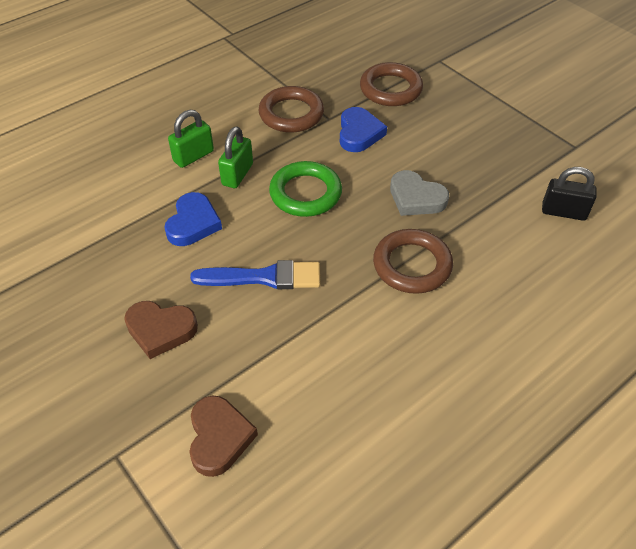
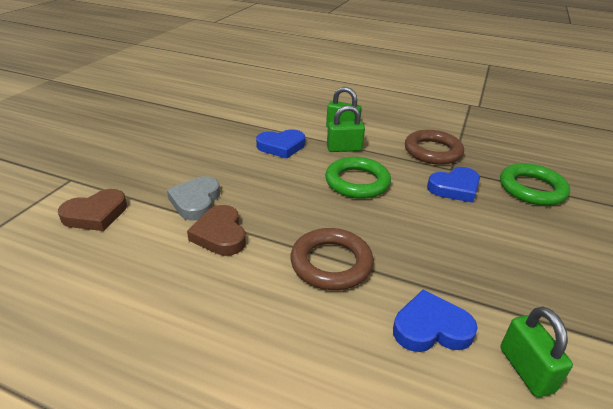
camera: 60 degrees right, 15 degrees down
brown heart [124,301,198,359] -> brown heart moved to [187,205,246,256]
blue brush [190,260,320,289] -> none
brown ring [360,62,423,106] -> green ring [500,163,570,206]
grey heart [390,170,449,216] -> grey heart moved to [167,176,220,221]
black padlock [542,167,597,221] -> green padlock [500,307,573,397]
none -> blue heart [393,289,478,352]

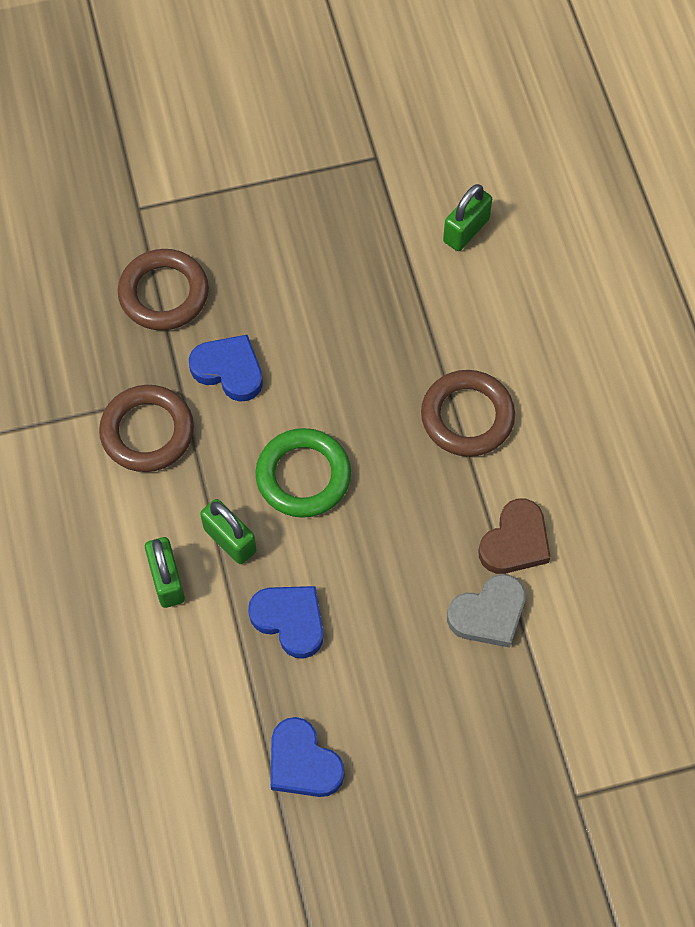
camera: 125 degrees left, 30 degrees up
brown heart [58,189,127,231] -> none
blue heart [393,289,478,352] -> blue heart moved to [271,717,344,797]
green ring [500,163,570,206] -> brown ring [118,249,209,331]

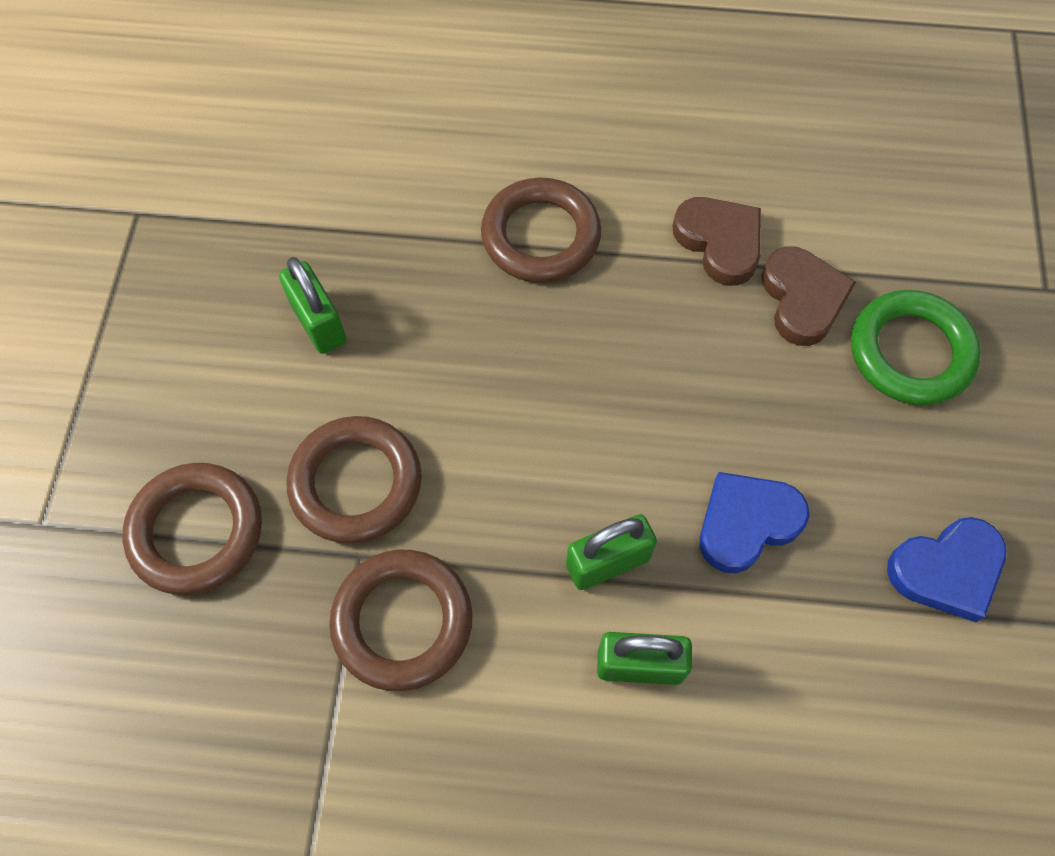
camera: 70 degrees left, 0 degrees up
blue heart [189,335,263,402] -> brown ring [286,416,422,544]
green ring [255,428,351,518] -> green ring moved to [851,290,981,405]
green padlock [443,184,492,251] -> green padlock moved to [279,257,346,354]
grey heart [447,574,526,648] -> brown heart [762,246,856,346]

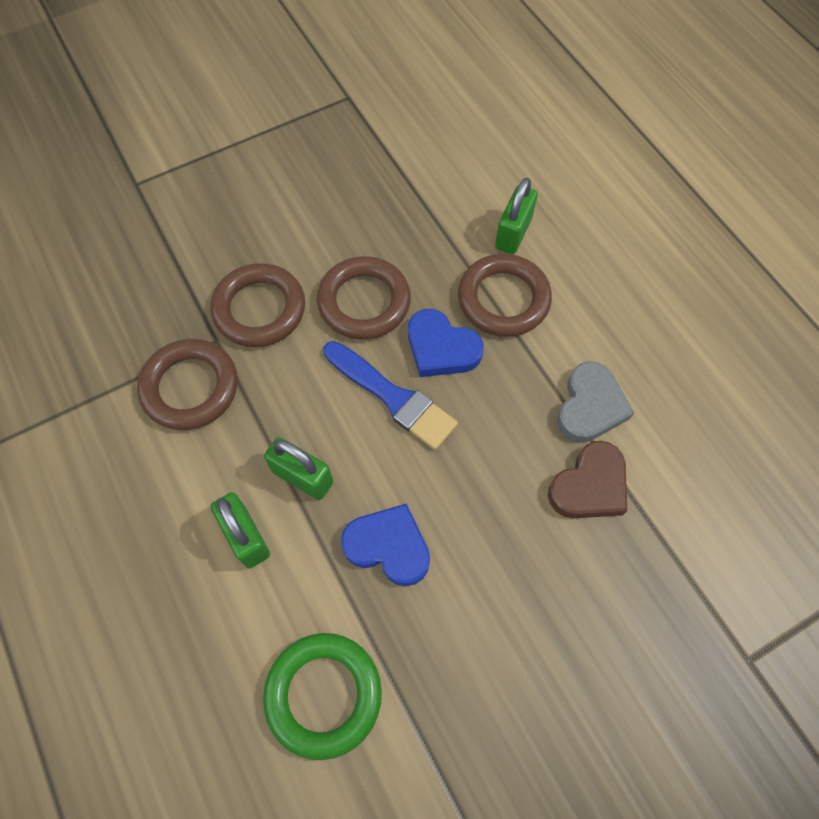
camera: 55 degrees right, 0 degrees up
brown ring [122,463,262,595] -> brown ring moved to [317,256,411,340]
green padlock [279,257,346,354] -> green padlock moved to [495,178,538,254]
brown heart [673,197,761,286] -> grey heart [557,361,634,443]
green ring [851,290,981,405] -> green ring moved to [263,633,382,760]
blue heart [887,517,1007,622] -> blue heart moved to [408,309,484,377]
none -> blue brush [323,341,458,450]

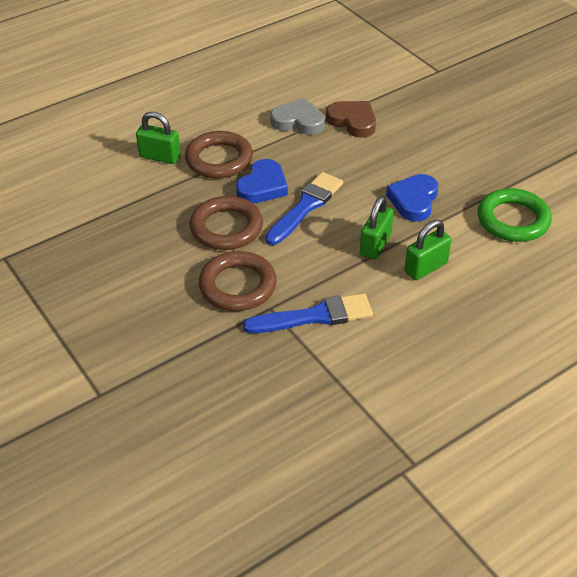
camera: 95 degrees left, 20 degrees down
brown ring [137,339,238,430] -> blue brush [243,293,373,333]

